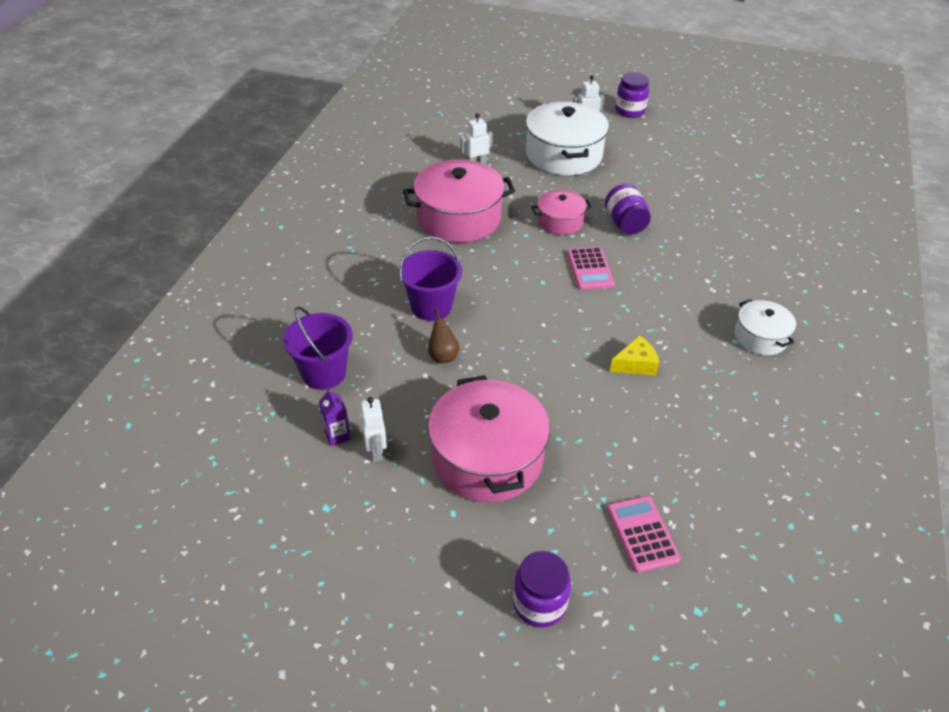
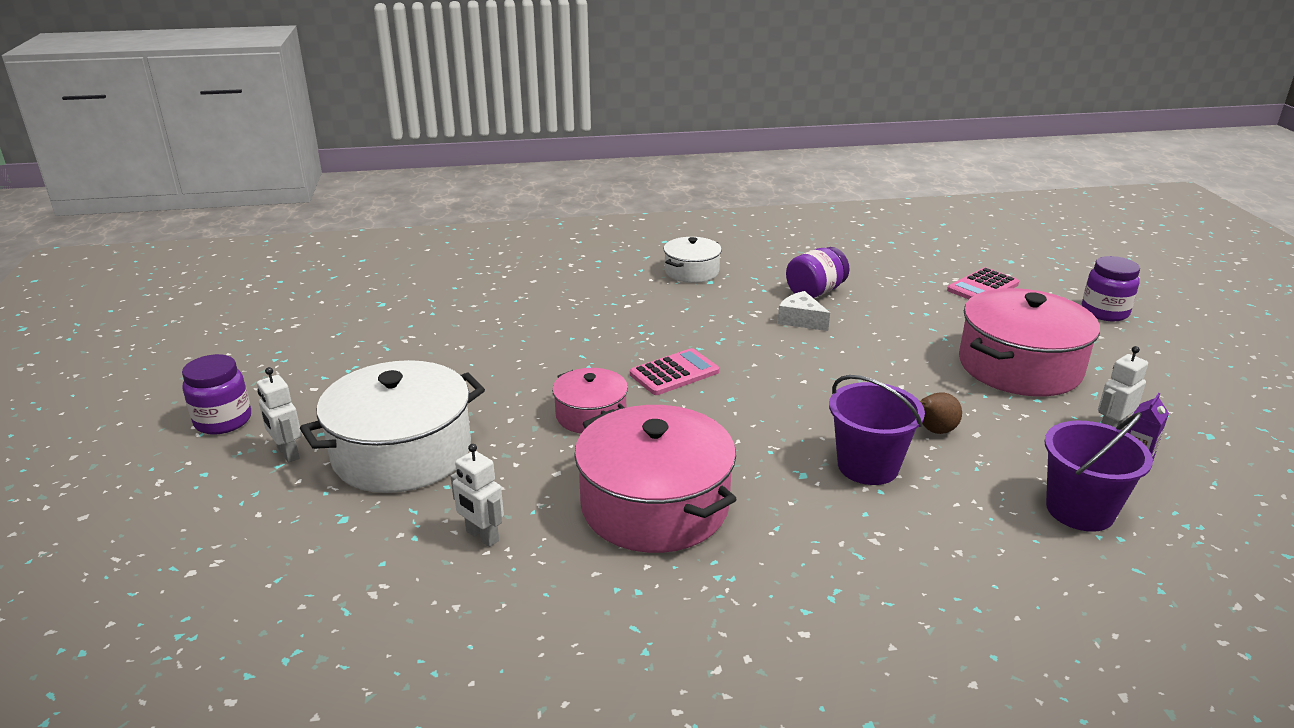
camera: 115 degrees left, 15 degrees down
purple jar [605,184,651,235] -> purple jar moved to [786,247,849,298]
yellow cheese [610,335,659,375] -> white cheese [778,291,830,331]

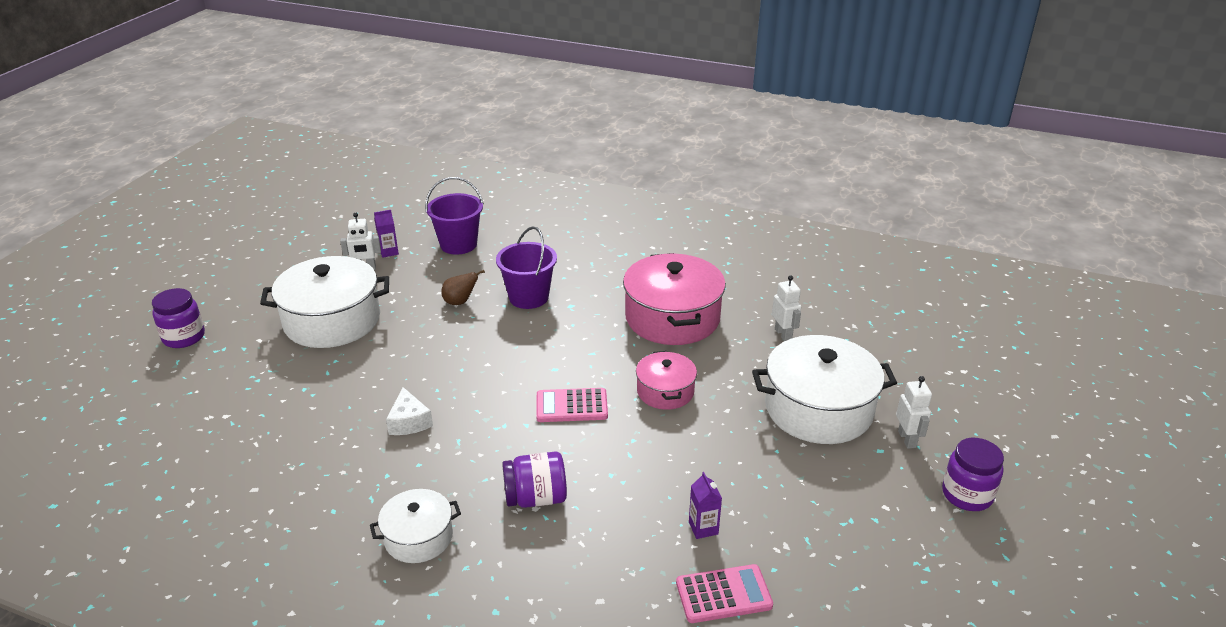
camera: 150 degrees left, 5 degrees up
purple jar [786,247,849,298] -> purple jar moved to [502,452,567,508]
pink calculator [947,267,1019,300] -> pink calculator moved to [676,564,773,623]
pink pot [959,288,1100,396] -> white pot [260,256,389,348]
none -> purple carton [689,472,722,539]

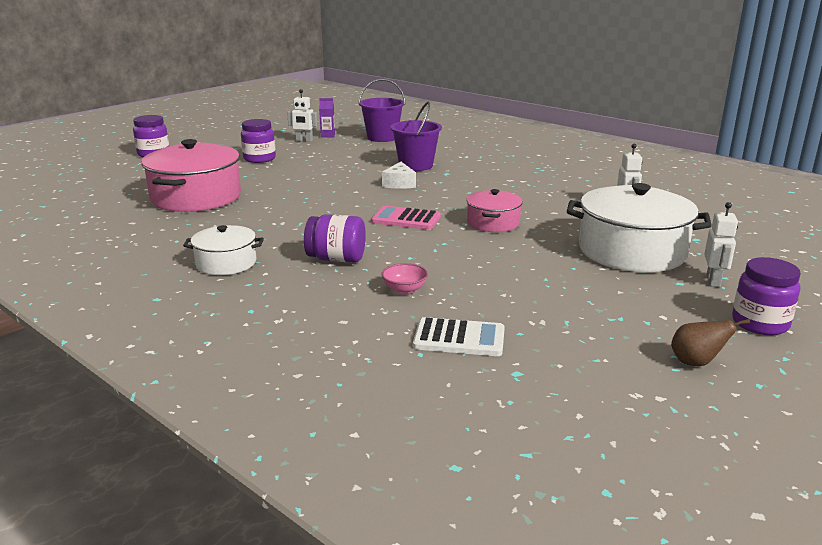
camera: 20 degrees right, 10 degrees down
white pot [260,256,389,348] -> purple jar [241,119,276,163]
white cheese [386,387,433,435] -> white cheese moved to [382,162,416,189]
brown pear [441,270,485,305] -> brown pear moved to [671,319,750,366]
pink pot [623,253,726,345] -> pink pot moved to [141,139,241,212]
pink calculator [676,564,773,623] -> white calculator [413,317,505,356]
purple carton [689,472,722,539] -> none
none -> pink bowl [382,263,428,294]

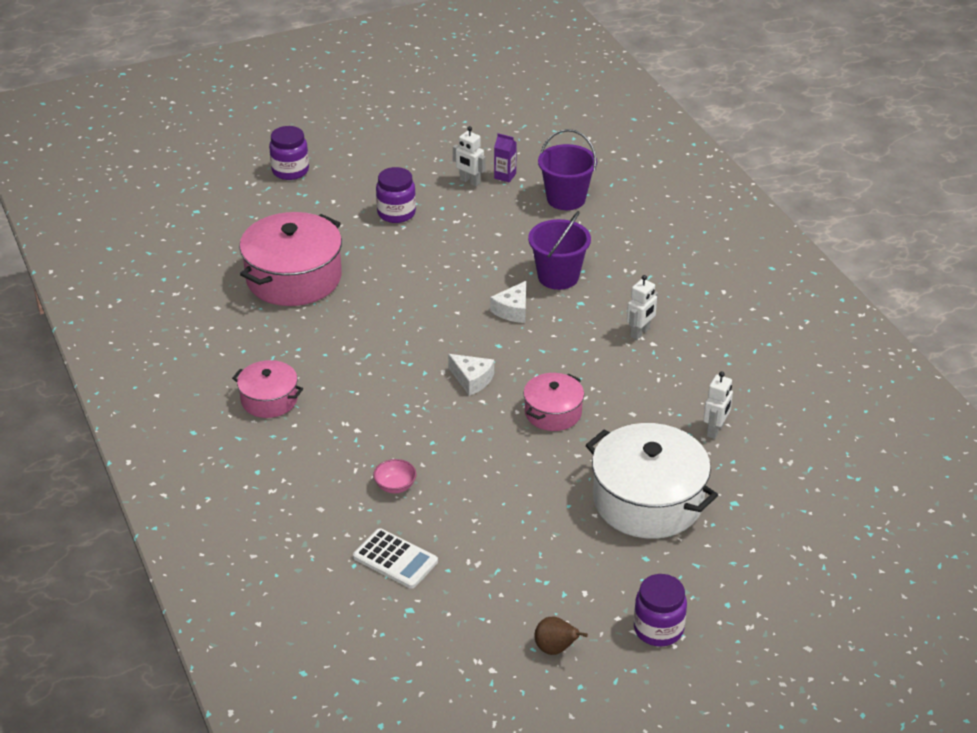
camera: 25 degrees right, 15 degrees up
white pot [183,225,264,275] -> pink pot [232,360,303,418]
purple jar [304,214,366,263] -> none
pink calculator [371,206,441,230] -> white cheese [448,354,494,396]
white robot [704,202,738,287] -> white robot moved to [627,275,658,340]

